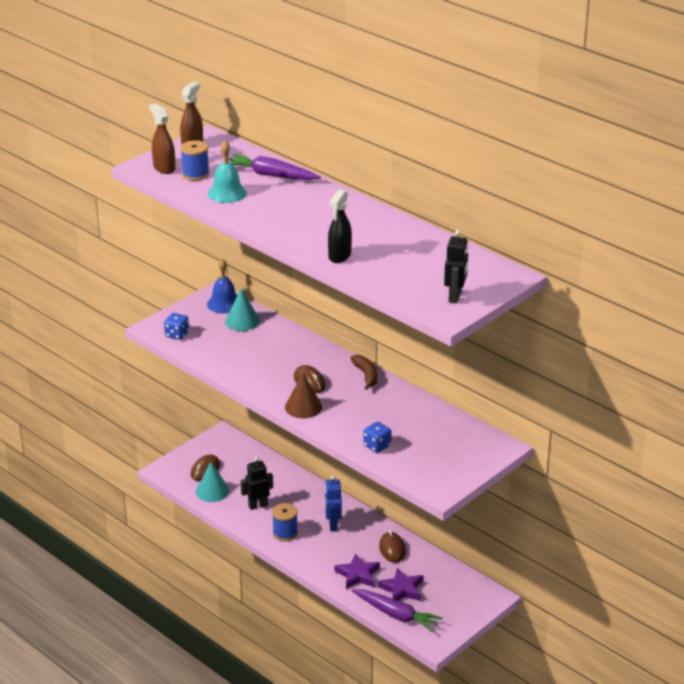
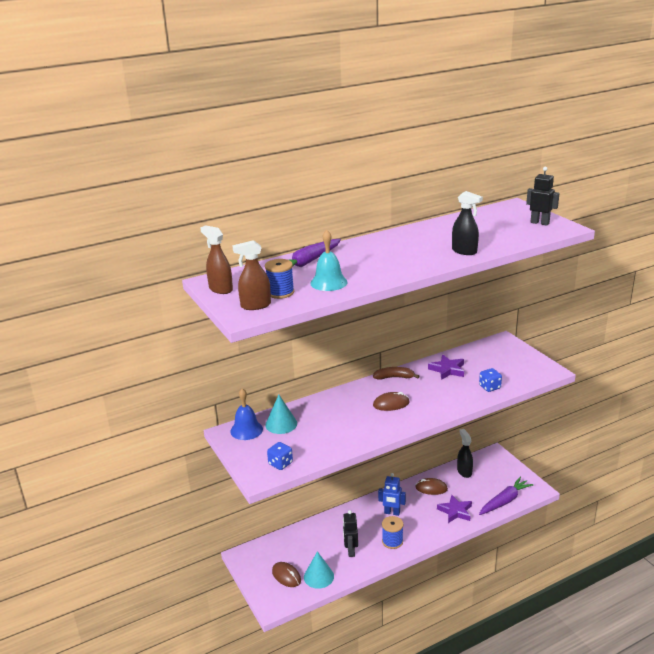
camera: 70 degrees left, 5 degrees down
brown cone [285,373,322,418] -> none
purple star [378,567,423,601] -> purple star moved to [428,355,464,380]
none -> black spray bottle [457,429,473,478]

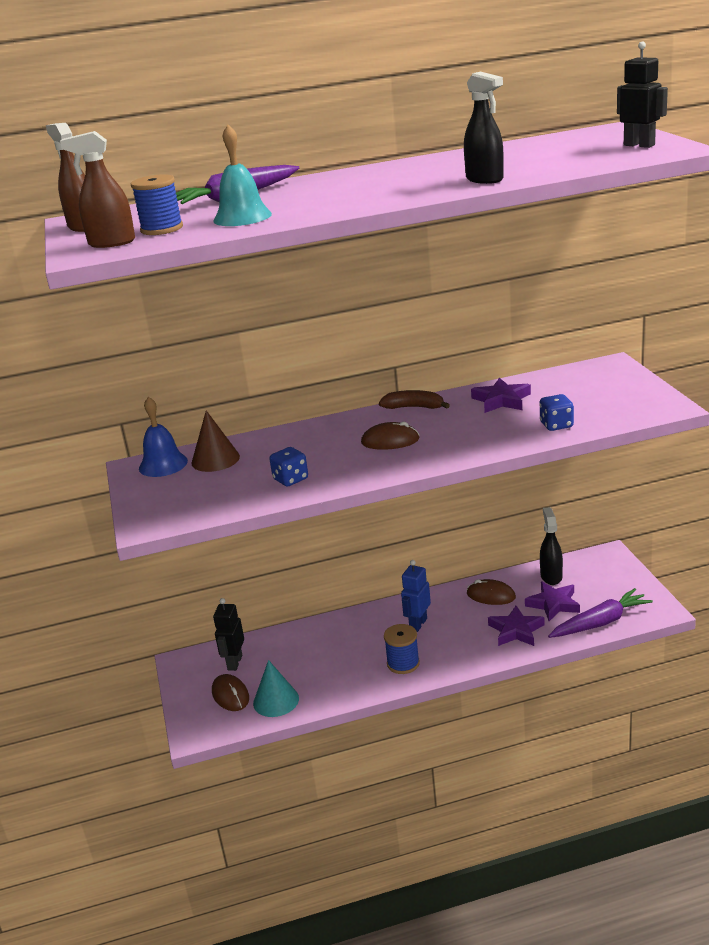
camera: 15 degrees right, 0 degrees up
turquoise cone [265,395,297,434] -> brown cone [192,410,240,472]
blue dice [267,442,293,470] -> blue dice moved to [269,447,308,486]
black robot [343,510,358,557] -> black robot moved to [213,598,244,671]
blue robot [378,473,406,516] -> blue robot turned 90 degrees clockwise [401,560,431,632]
none -> purple star [525,581,580,621]

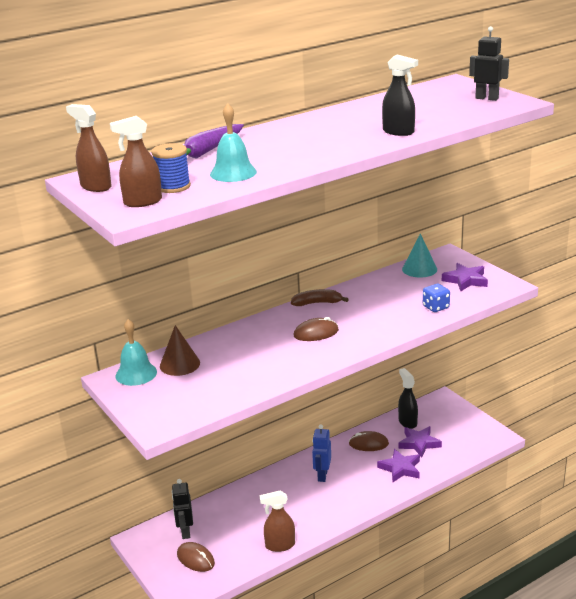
camera: 20 degrees left, 0 degrees up
blue bell [139,397,188,477] -> turquoise bell [116,319,157,386]
turquoise cone [253,660,299,717] -> turquoise cone moved to [402,234,437,277]
blue dice [269,447,308,486] -> none
blue spool [384,624,420,674] -> none
purple star [471,378,531,413] -> purple star moved to [442,263,488,291]
purple carrot [548,588,653,638] -> none
none -> brown spray bottle [260,491,295,552]

